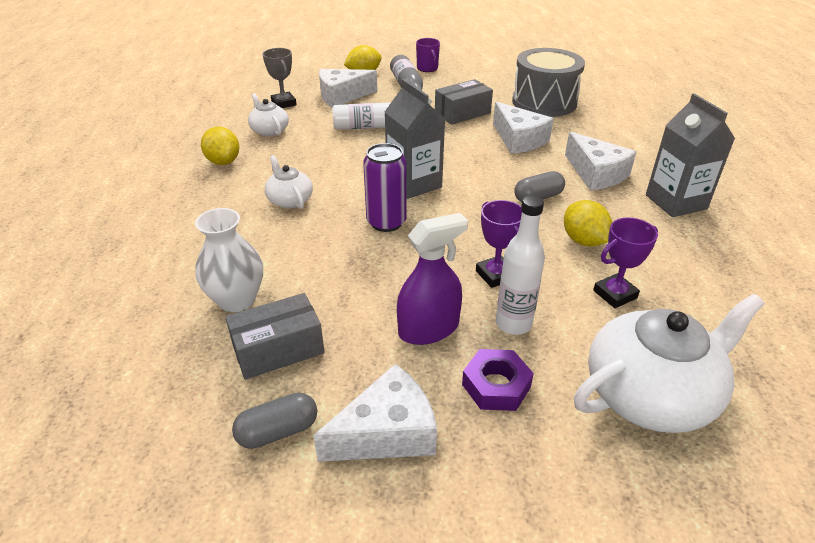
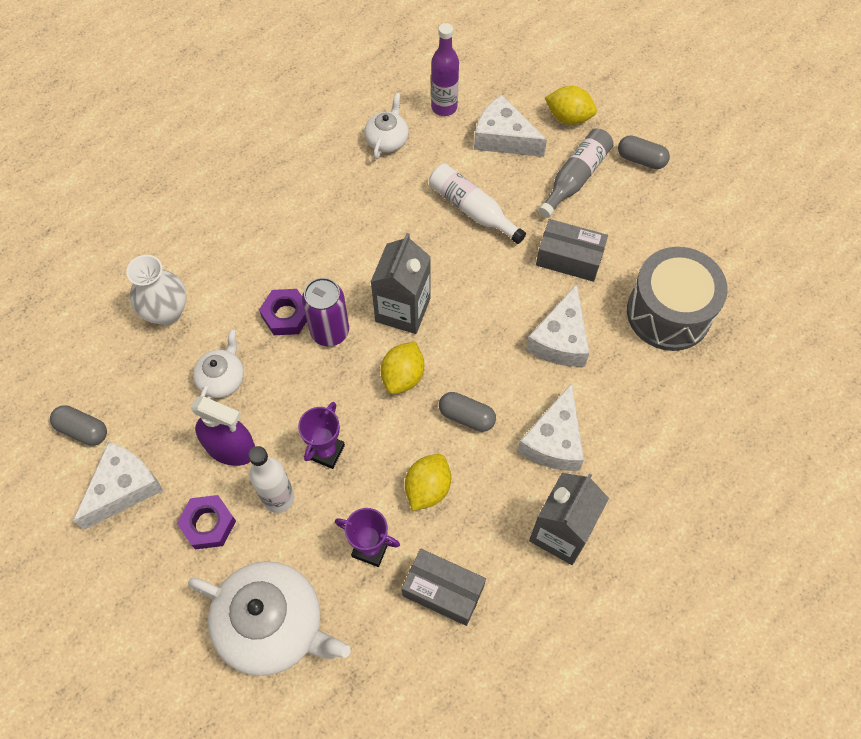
camera: 50 degrees right, 25 degrees up
yellow lemon [201,126,239,165] -> yellow lemon moved to [381,342,424,394]
grey box [225,293,325,380] -> grey box moved to [402,549,486,626]
grey trophy [263,48,297,108] -> purple bottle [431,23,459,116]
white teapot [265,155,313,209] -> white teapot moved to [193,329,244,399]
white cheese [313,364,437,462] -> white cheese turned 75 degrees counterclockwise [73,442,163,530]
purple mug [416,38,440,72] -> grey capsule [618,135,670,169]
none -> purple nut [259,289,307,335]

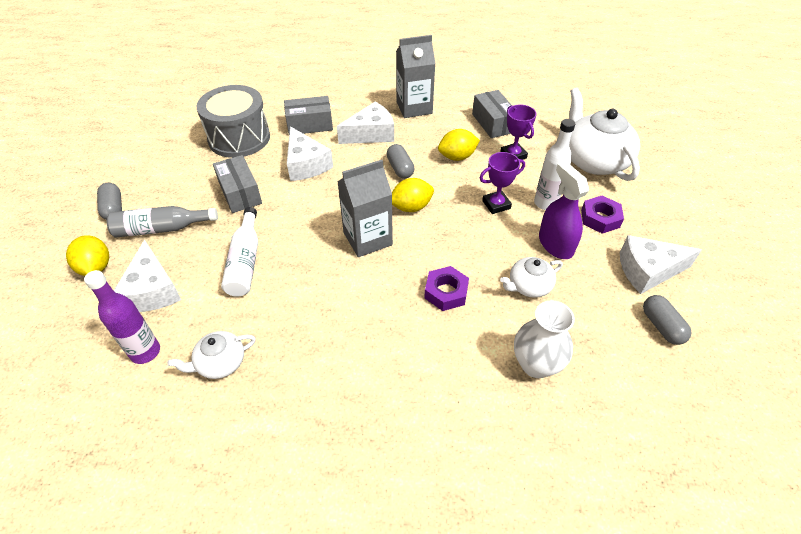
camera: 135 degrees left, 15 degrees down
purple can [302,278,349,346] -> none
white cheese [526,284,589,367] -> white cheese turned 90 degrees clockwise [287,126,333,181]
none -> grey box [284,96,333,134]

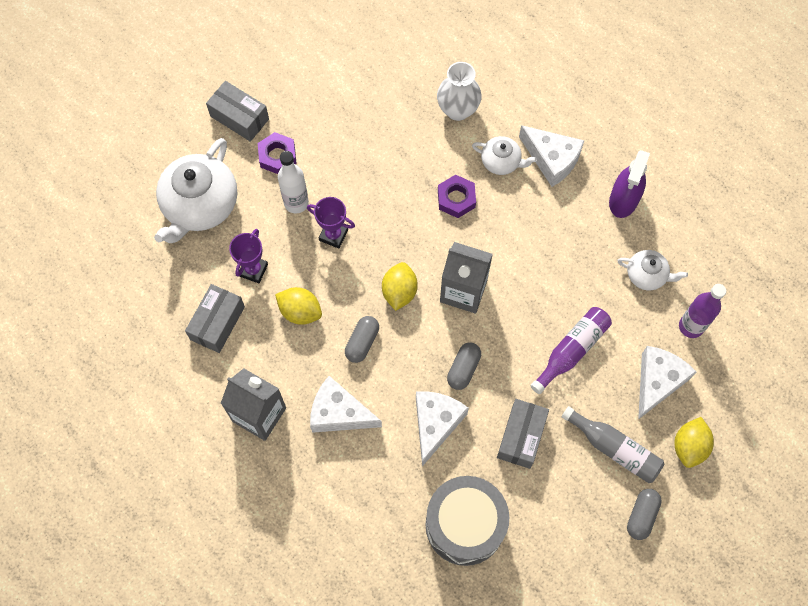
camera: 135 degrees left, 20 degrees up
white bottle [221,207,258,297] -> purple bottle [530,307,612,394]
grey box [284,96,333,134] -> grey box moved to [206,81,269,142]
yellow lemon [392,178,434,212] -> yellow lemon turned 75 degrees clockwise [382,262,418,311]
white teapot [500,257,563,298] -> white teapot moved to [472,136,537,175]
purple spray bottle [539,162,589,259] -> purple spray bottle moved to [609,150,650,218]
white cheese [620,235,701,294] -> white cheese moved to [519,125,585,187]
grey capsule [643,295,691,345] -> grey capsule moved to [447,342,481,390]

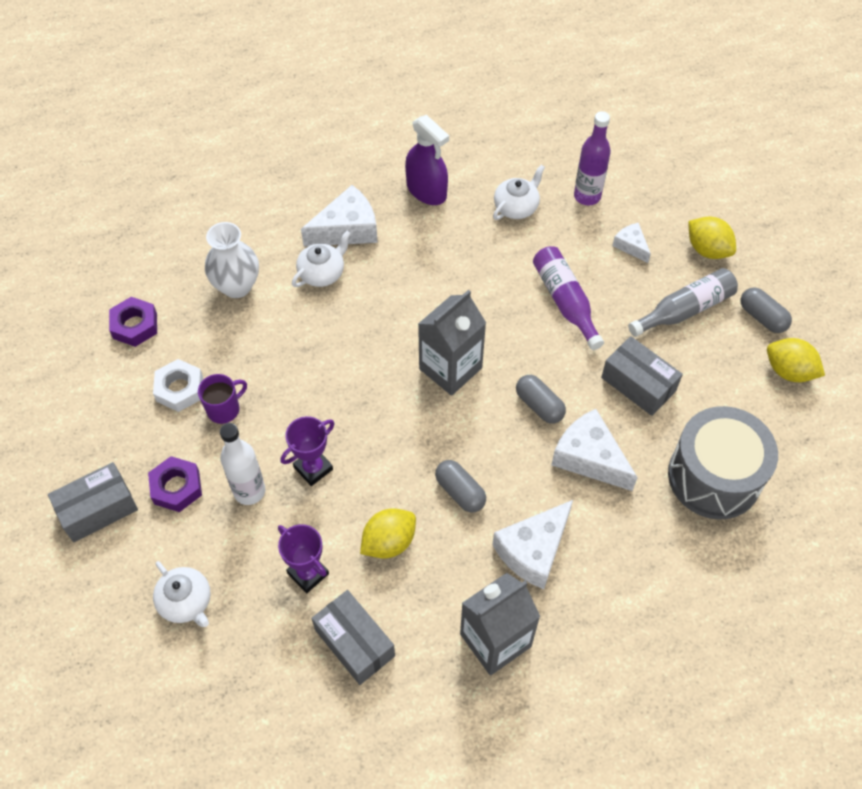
camera: 65 degrees left, 10 degrees down
white teapot [154,138,237,243] -> white teapot [153,561,211,627], size x0.52
yellow lemon [382,262,418,311] -> yellow lemon moved to [767,338,825,382]
purple nut [438,175,476,218] -> purple nut moved to [109,297,157,347]
white cheese [638,346,696,420] -> white cheese [612,223,651,263], size x0.54
none -> white nut [153,359,203,412]
none -> purple mug [198,374,247,424]

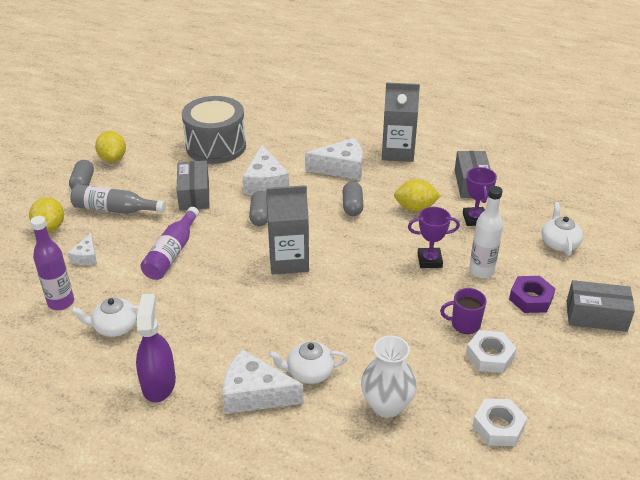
camera: 140 degrees left, 20 degrees down
purple nut [109,297,157,347] -> white nut [473,399,527,446]

